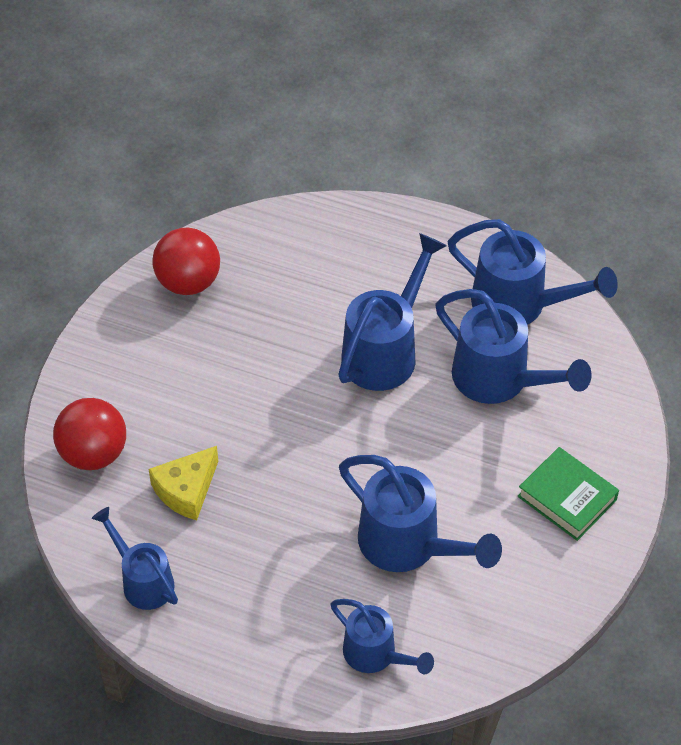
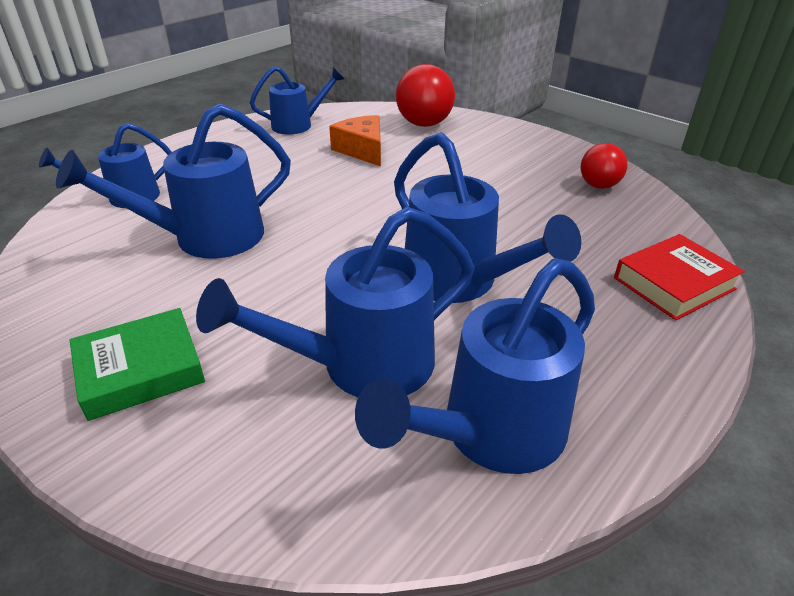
camera: 110 degrees right, 15 degrees down
yellow cheese [149,446,218,520] -> orange cheese [329,115,381,167]
red ball [152,228,220,295] -> red ball [581,143,628,189], size x0.64
none -> red book [614,234,745,320]

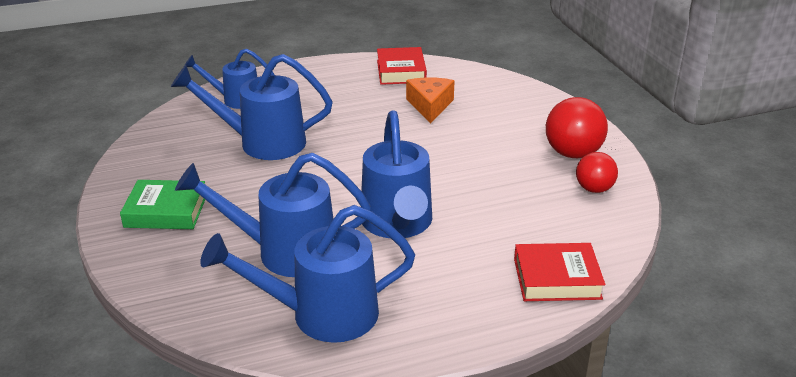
camera: 30 degrees right, 5 degrees down
blue watering can [250,66,344,135] -> red book [377,47,427,85]
red ball [396,64,455,127] -> red ball moved to [546,97,608,158]

